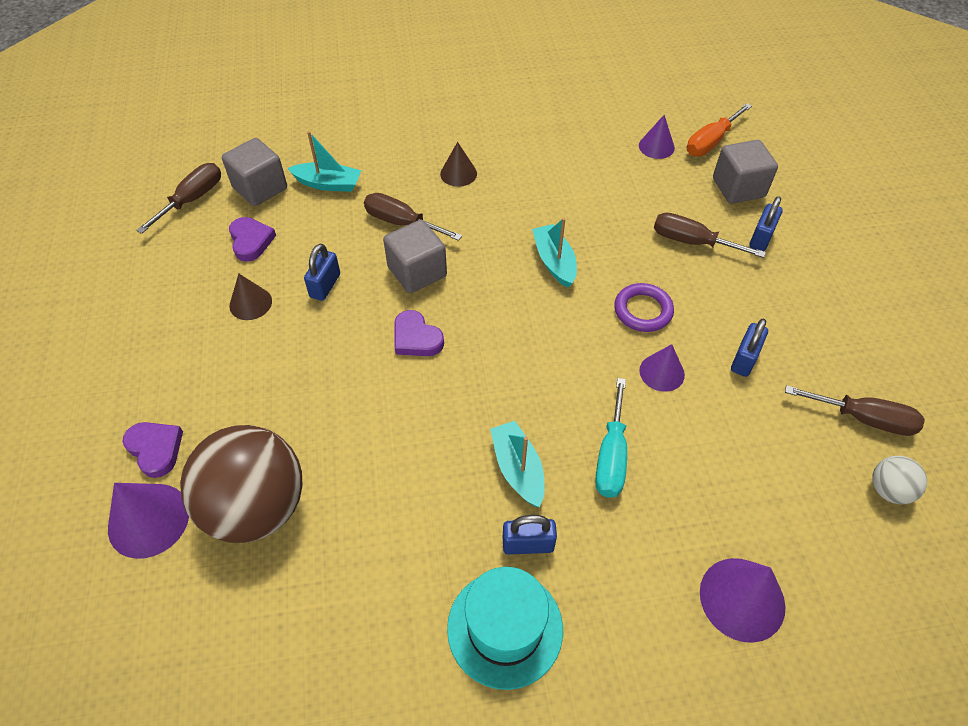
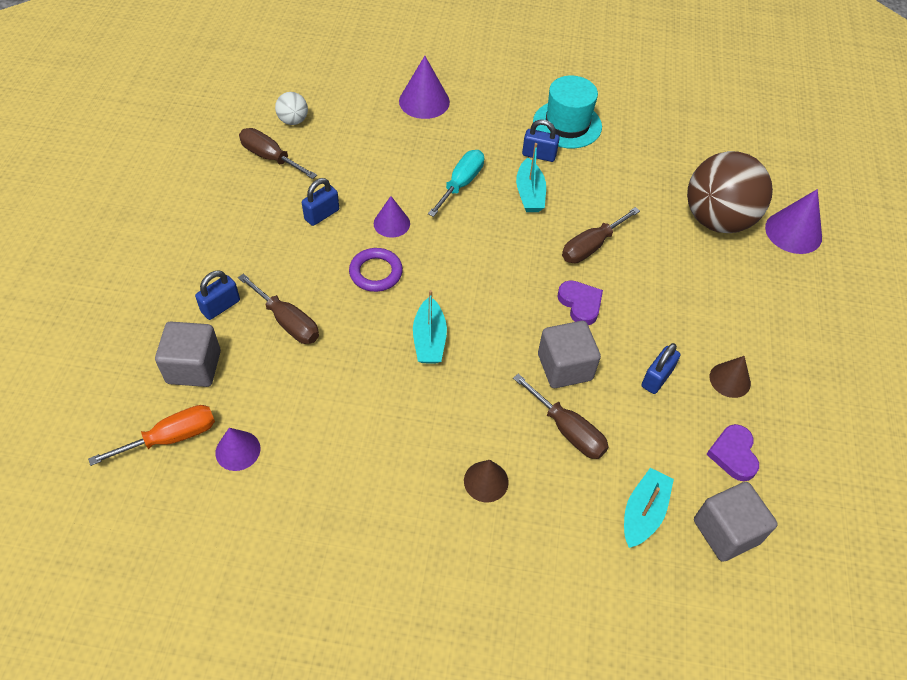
camera: 165 degrees left, 0 degrees up
purple heart [122,422,183,478] -> none
brown screwdriver [136,163,221,234] -> brown screwdriver moved to [562,207,640,263]
turquoise boat [287,131,361,192] -> turquoise boat turned 90 degrees clockwise [624,468,674,548]

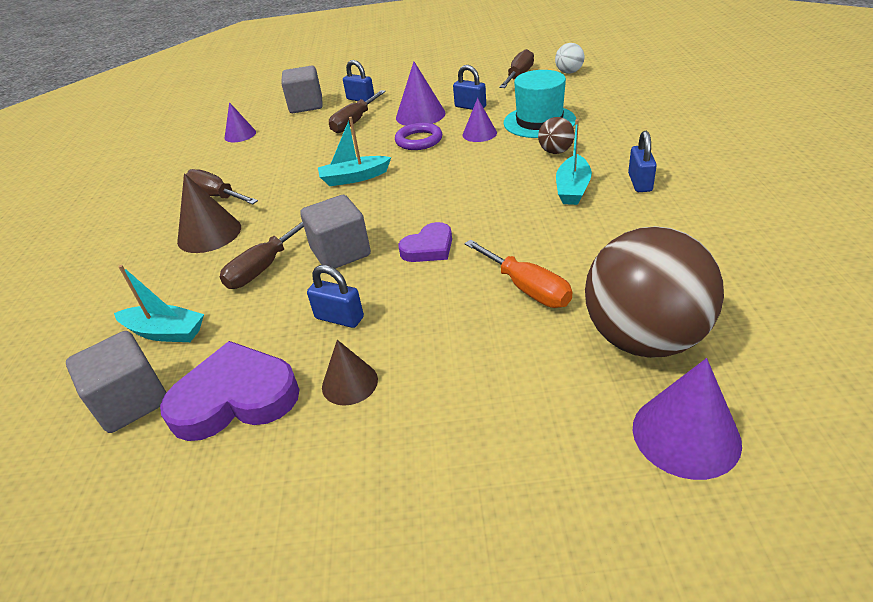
camera: 85 degrees right, 15 degrees down
orange screwdriver [88,405,215,466] -> orange screwdriver moved to [464,240,572,308]
purple cone [399,56,450,119] -> purple cone moved to [396,62,446,126]
turquoise screwdriver [428,150,484,217] -> brown ball [538,117,575,154]
brown cone [464,460,509,502] -> brown cone [177,173,241,253], size x1.56
turquoise boat [516,143,546,212] -> turquoise boat turned 60 degrees counterclockwise [556,119,592,205]
turquoise hat [533,76,602,148] -> turquoise hat moved to [503,70,576,138]
brown screwdriver [562,207,640,263] -> brown screwdriver moved to [186,169,258,204]
purple heart [706,424,759,481] -> purple heart [160,341,300,441], size x1.70

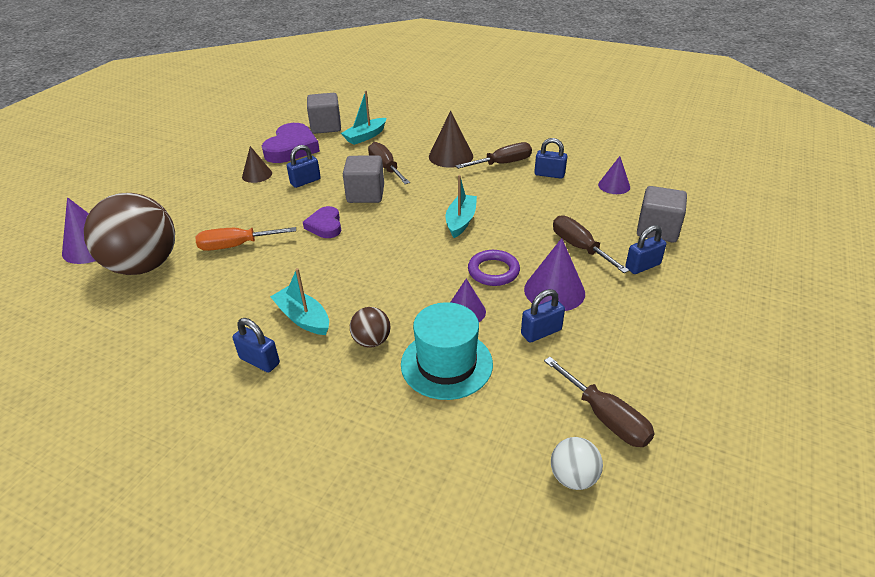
camera: 115 degrees right, 0 degrees up
none -> blue padlock [534,138,567,179]

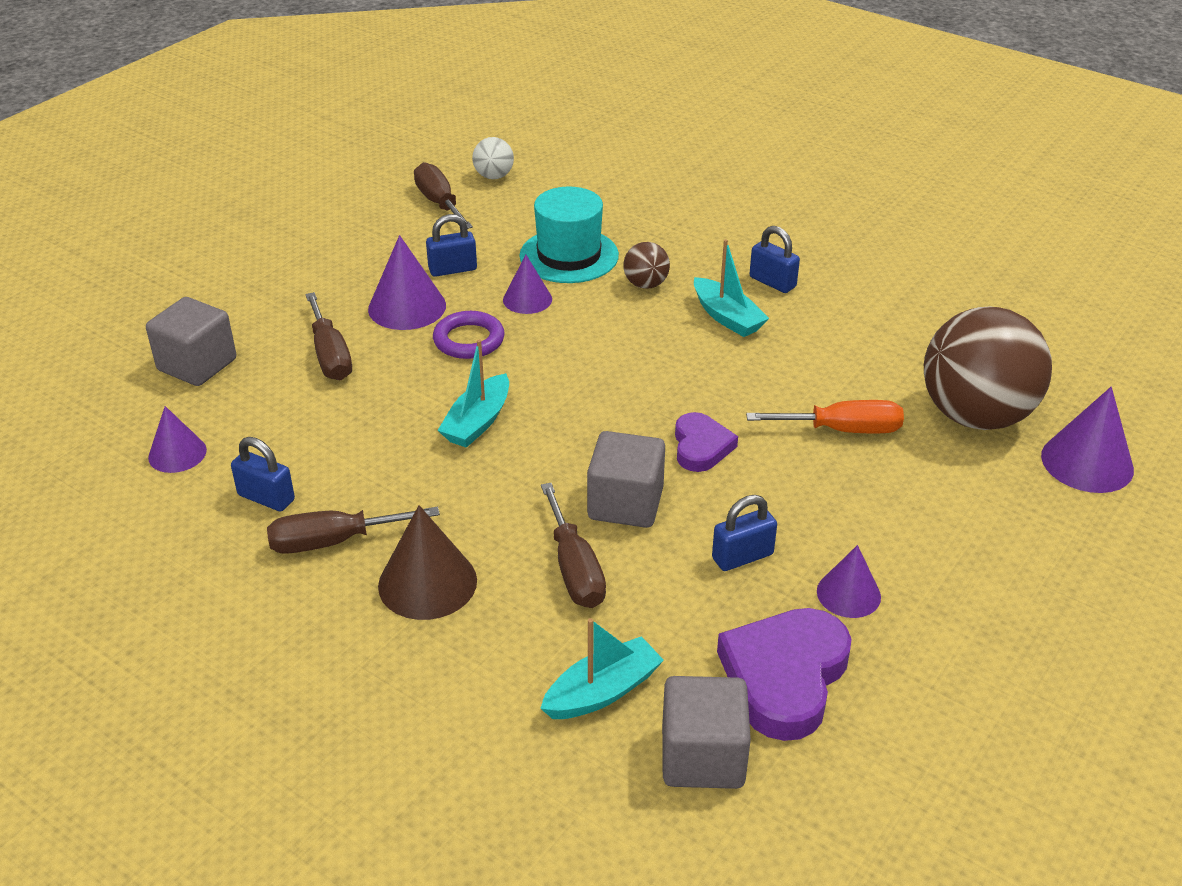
camera: 170 degrees left, 0 degrees up
brown cone [242,146,272,183] -> purple cone [817,545,881,618]
blue padlock [625,225,666,274] -> none

